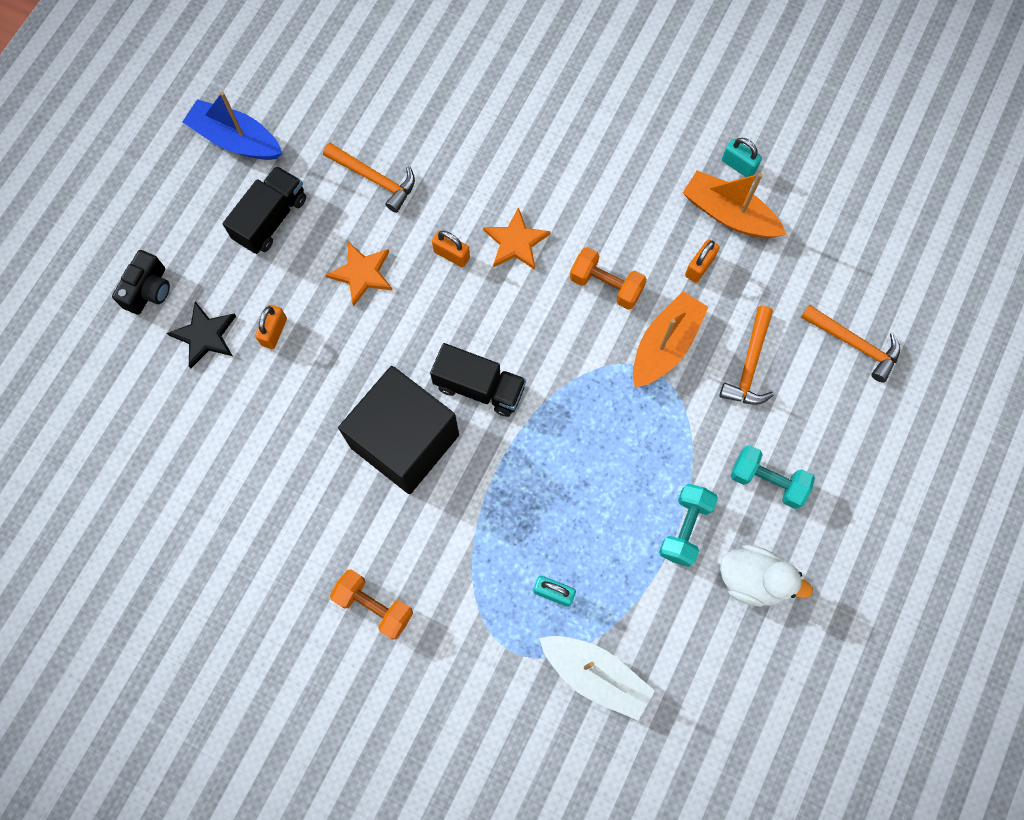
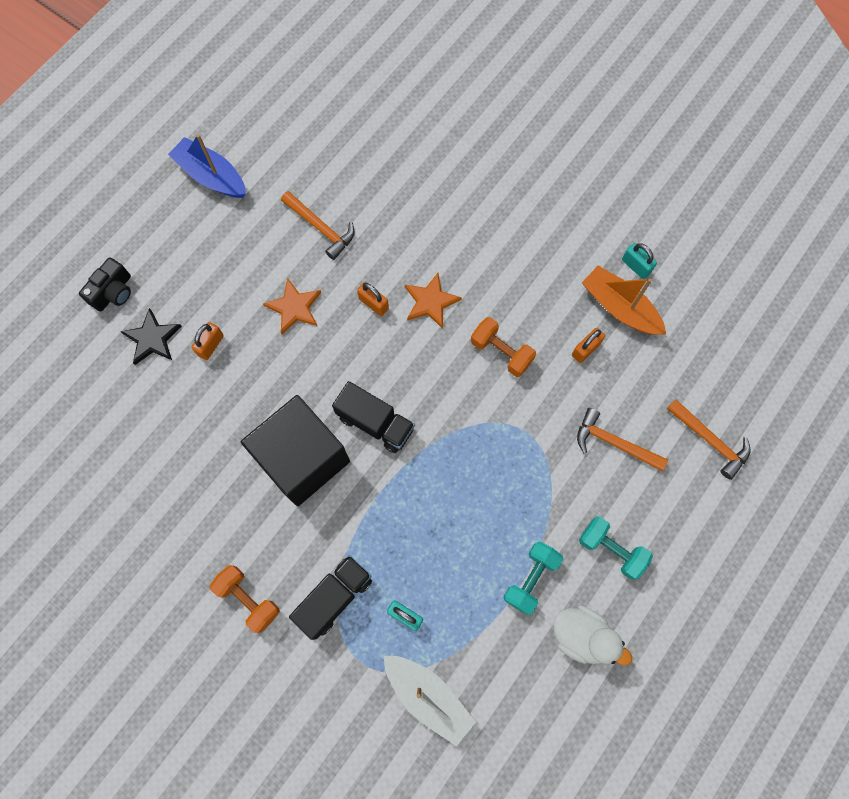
camera: 10 degrees right, 0 degrees up
black truck [223,166,306,254] -> black truck moved to [289,555,372,640]
orange boat [633,291,709,388] -> none
orange hammer [719,306,774,405] -> orange hammer turned 90 degrees clockwise [577,408,668,471]

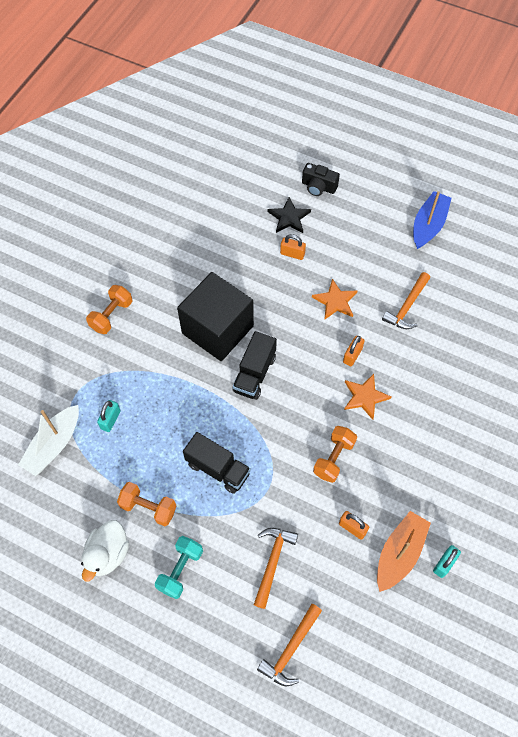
camera: 80 degrees right, 10 degrees down
black truck [289,555,372,640] -> black truck moved to [183,432,251,494]
turquoise dumbbell [504,541,563,615] -> orange dumbbell [117,482,176,526]

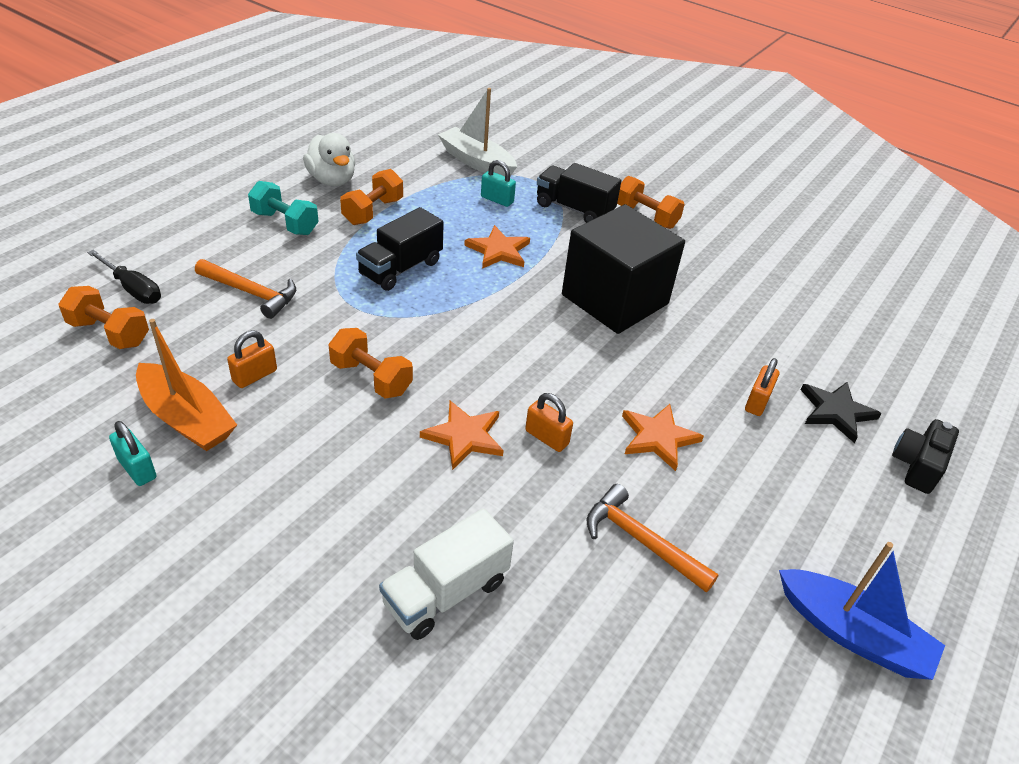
camera: 95 degrees right, 20 degrees down
white duck [81,520,129,582] -> white duck turned 150 degrees counterclockwise [303,133,355,186]
black truck [232,331,277,400] -> black truck moved to [537,163,621,223]
orange hammer [257,604,322,686] -> black screwdriver [87,250,161,304]
none -> orange dumbbell [59,286,149,349]
none -> white truck [379,508,514,640]
none -> orange star [464,225,530,269]

